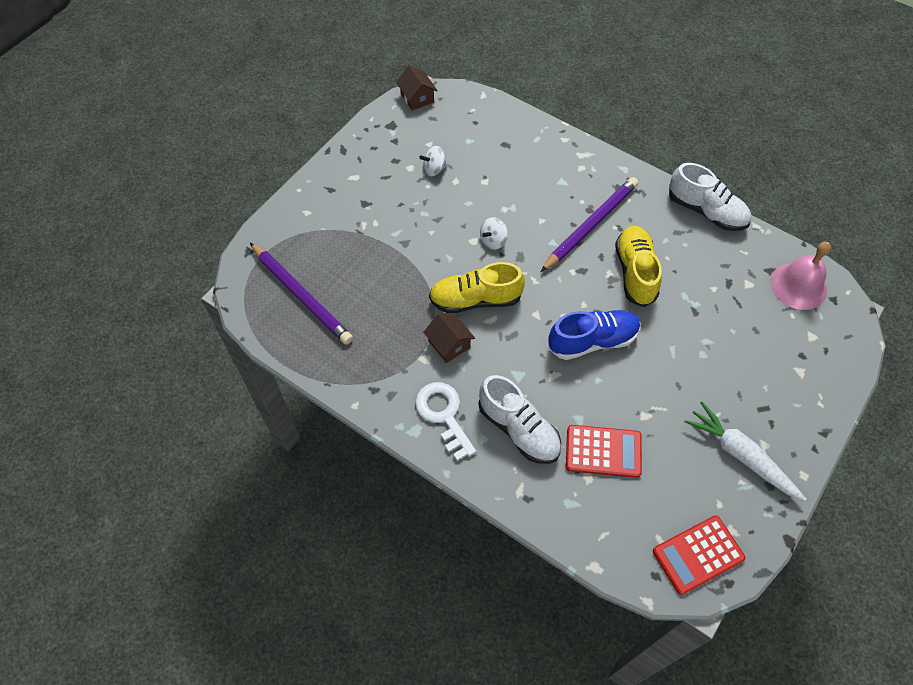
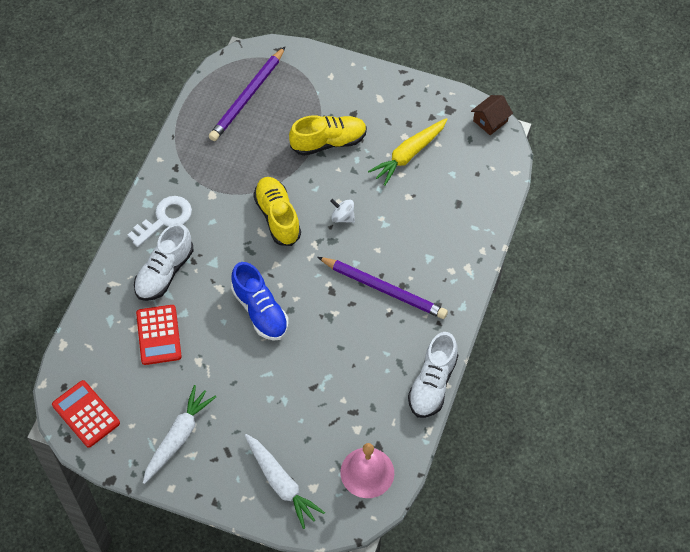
camera: 75 degrees right, 0 degrees up
white spinning top [419,146,448,176] -> yellow carrot [368,118,448,186]
brown house [423,313,475,363] -> none
yellow shoe [615,226,662,307] -> yellow shoe moved to [289,115,367,156]
none -> white carrot [245,434,325,529]

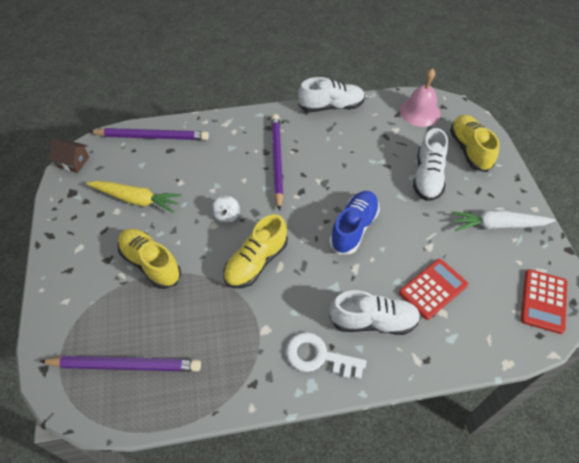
camera: 120 degrees left, 5 degrees down
white carrot [245,434,325,529] -> yellow shoe [450,115,500,172]
none -> purple pencil [89,128,209,140]
none -> white shoe [413,128,448,201]

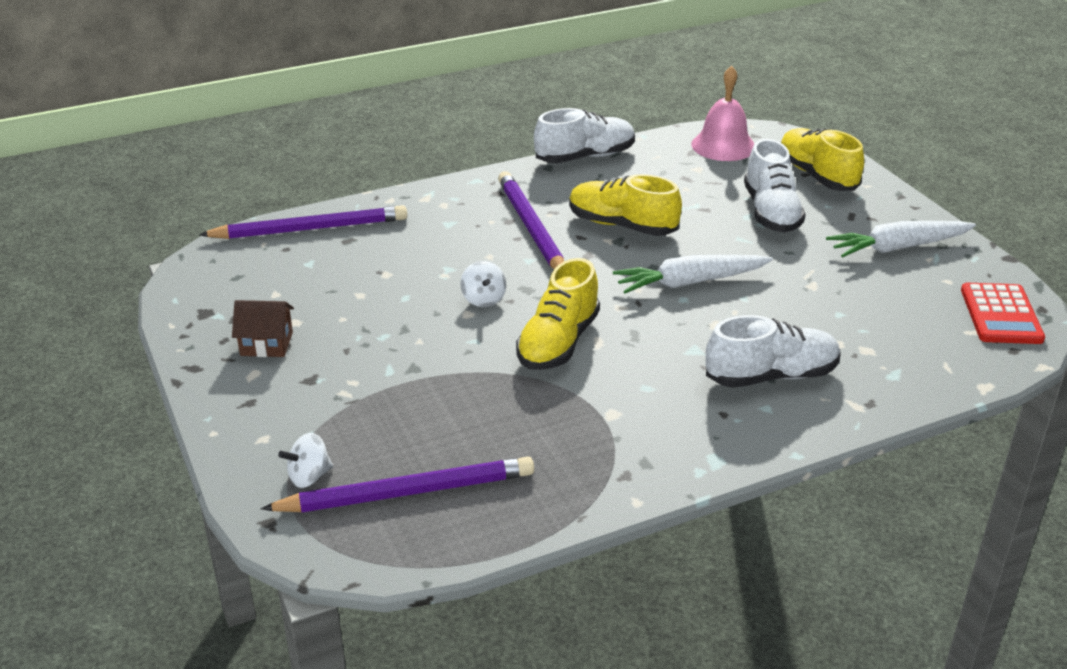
camera: 15 degrees left, 20 degrees down
brown house [49,139,89,173] -> brown house moved to [232,300,294,357]
yellow carrot [86,181,182,213] -> none
yellow shoe [118,229,181,289] -> yellow shoe moved to [569,174,682,236]
white key [286,332,367,379] -> none
blue shoe [329,191,380,254] -> white carrot [613,255,773,293]
red calculator [399,259,468,320] -> none
none -> white spinning top [278,433,333,488]

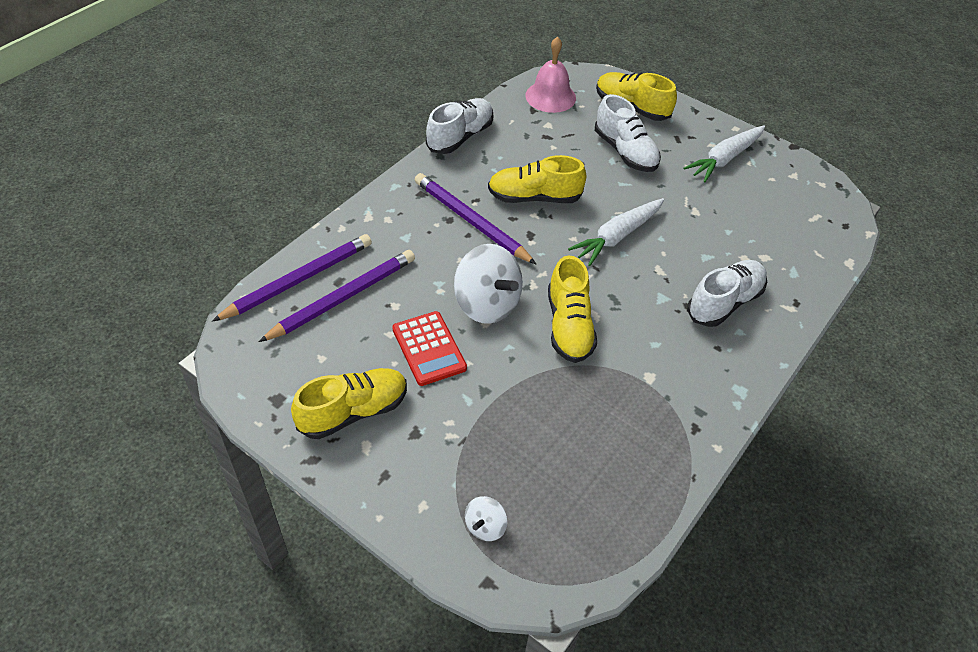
camera: 30 degrees left, 15 degrees up
brown house [232,300,294,357] -> yellow shoe [291,368,407,439]
purple pencil [261,456,534,512] -> purple pencil moved to [259,250,415,342]
white spinning top [461,261,506,307] -> white spinning top [454,244,523,324], size x2.06
red calculator [961,283,1045,344] -> red calculator moved to [392,311,467,386]

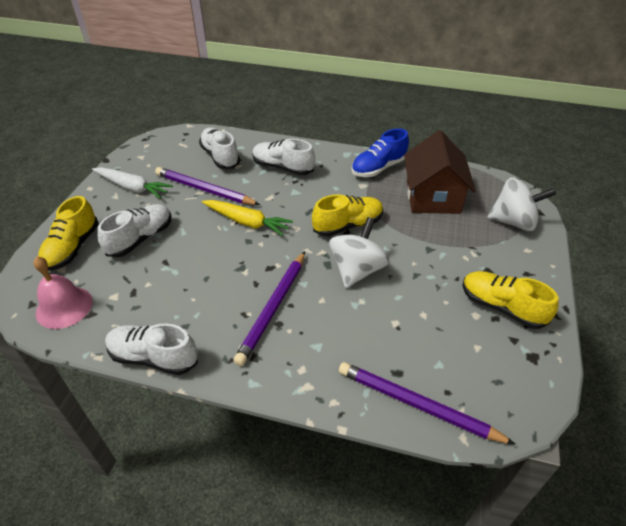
camera: 110 degrees left, 5 degrees down
purple pencil [259,250,415,342] -> purple pencil moved to [155,167,260,205]
red calculator [392,311,467,386] -> none
white spinning top [465,496,507,541] -> white spinning top [487,177,556,231], size x2.06
yellow shoe [488,155,586,203] -> none
white carrot [568,198,664,266] -> yellow carrot [202,200,293,236]
none -> white shoe [199,127,240,169]
none -> blue shoe [351,128,409,177]
none -> brown house [404,130,476,214]

